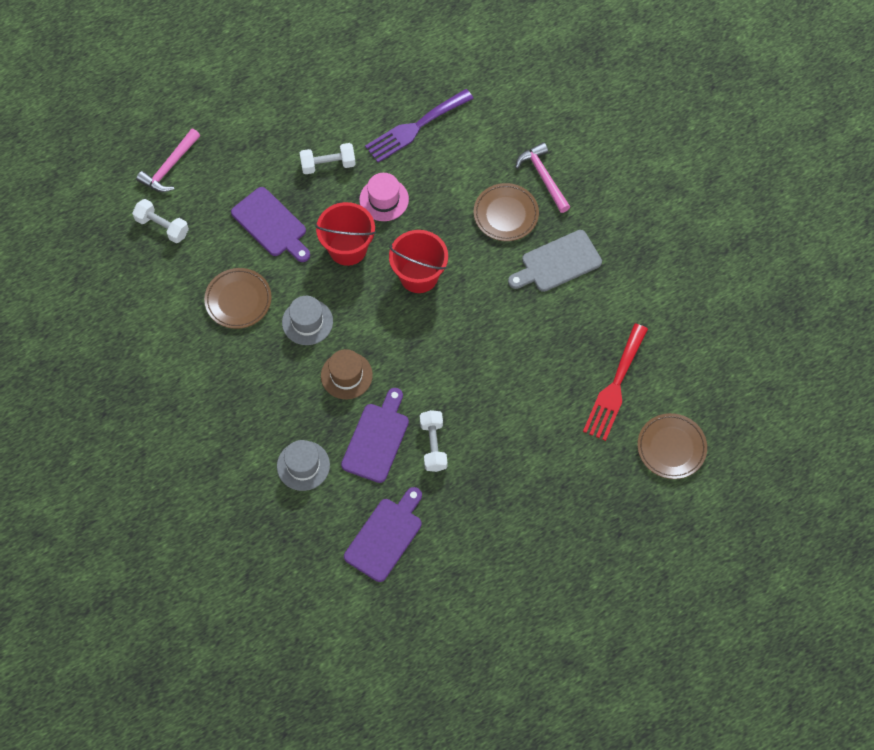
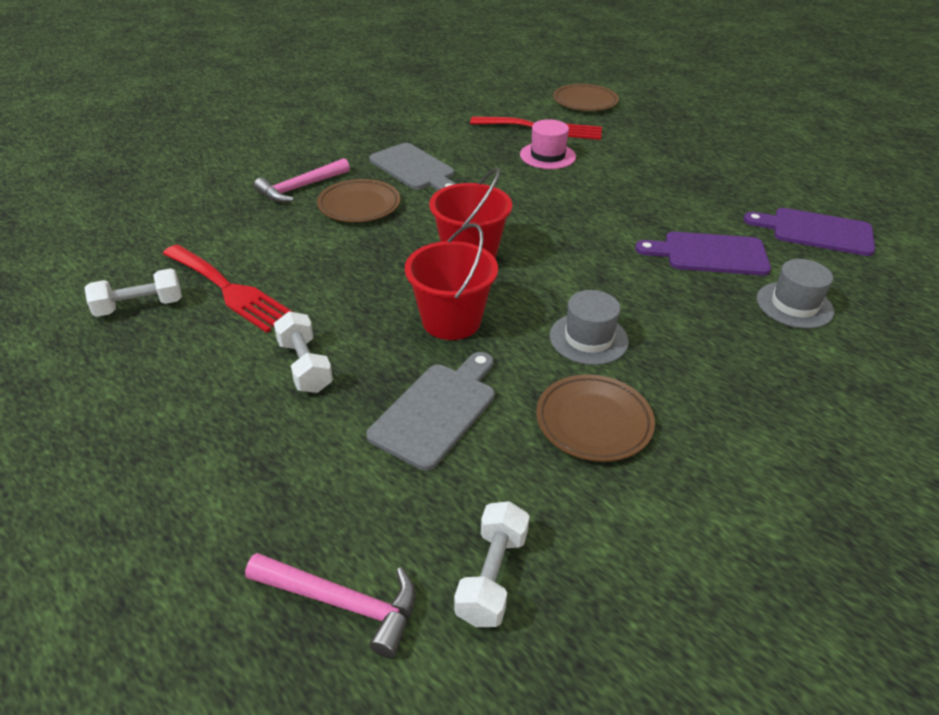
camera: 105 degrees left, 25 degrees down
purple cutting board [231,187,310,262] -> grey cutting board [366,352,495,471]
brown hat [321,349,373,399] -> none
pink hat [359,173,409,221] -> pink hat moved to [520,119,576,169]
purple fork [365,89,474,163] -> red fork [162,244,293,333]
white dumbbell [420,410,447,472] -> white dumbbell moved to [84,268,182,317]

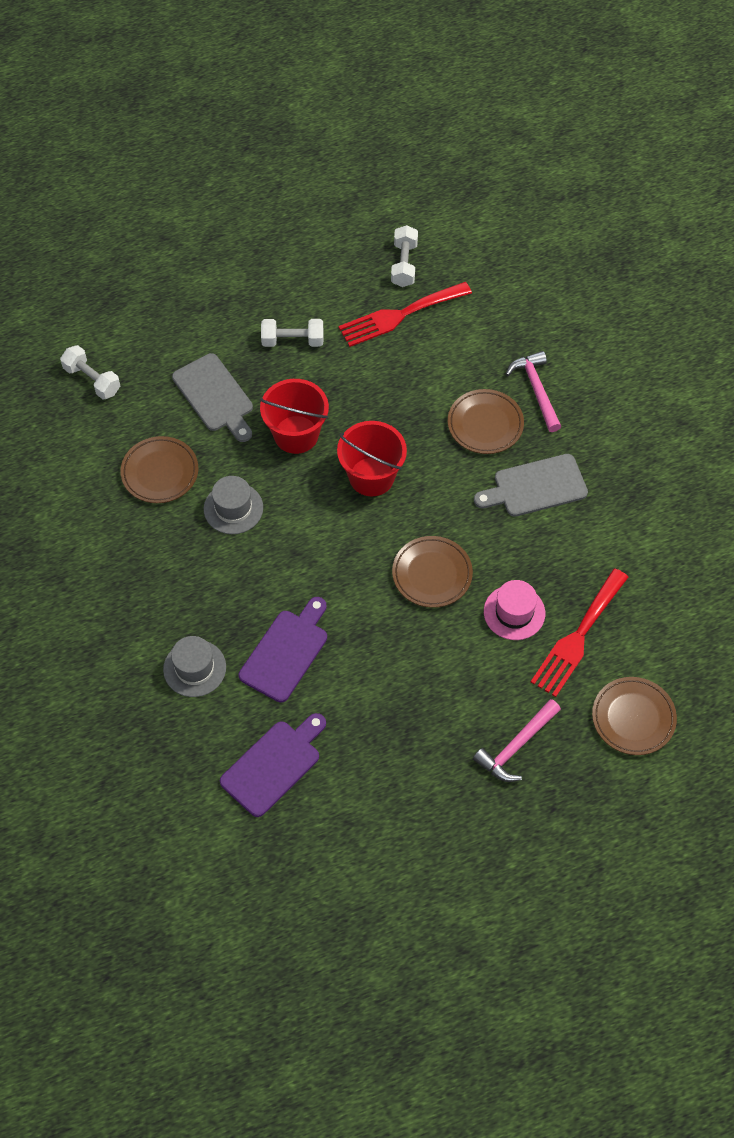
camera: 115 degrees right, 20 degrees up
pink hammer [245,553,416,658] -> pink hammer moved to [473,699,561,782]
none -> brown plate [392,536,473,608]

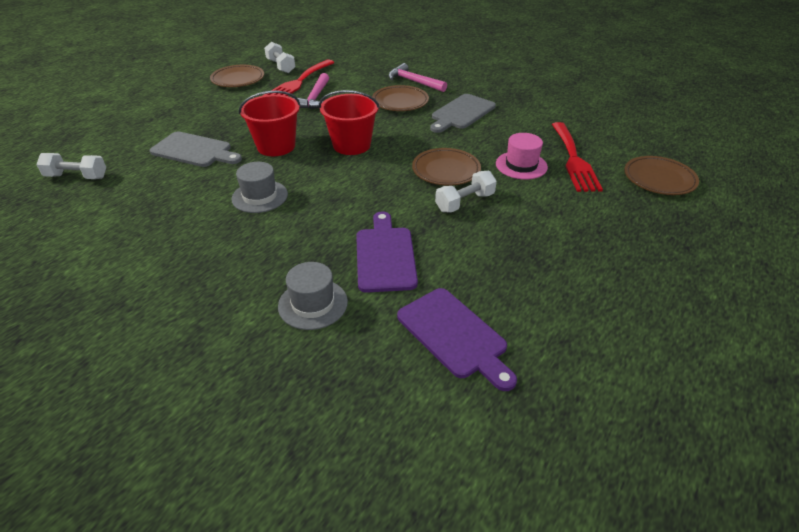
camera: 35 degrees left, 20 degrees down
brown plate [120,436,198,503] -> brown plate moved to [210,65,264,87]
purple cutting board [220,713,326,817] -> purple cutting board turned 135 degrees clockwise [397,288,517,391]
white dumbbell [261,319,323,347] -> white dumbbell moved to [435,171,497,212]
pink hammer [473,699,561,782] -> pink hammer moved to [298,73,329,109]

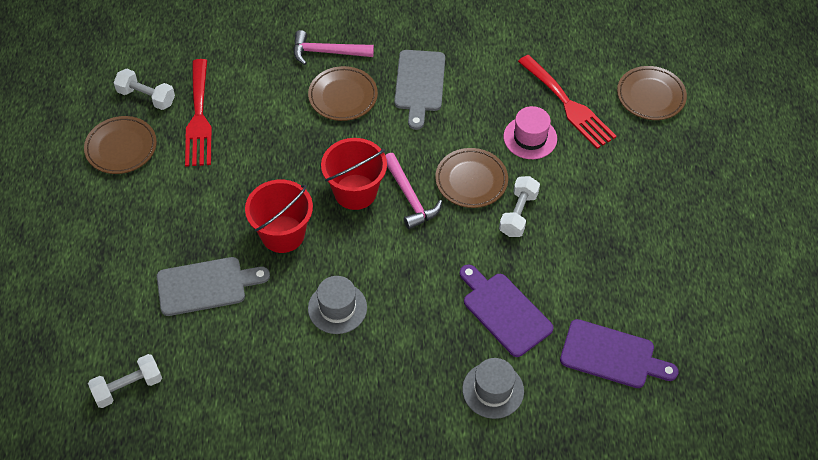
camera: 35 degrees left, 15 degrees up
pink hammer [298,73,329,109] -> pink hammer moved to [385,153,442,229]

